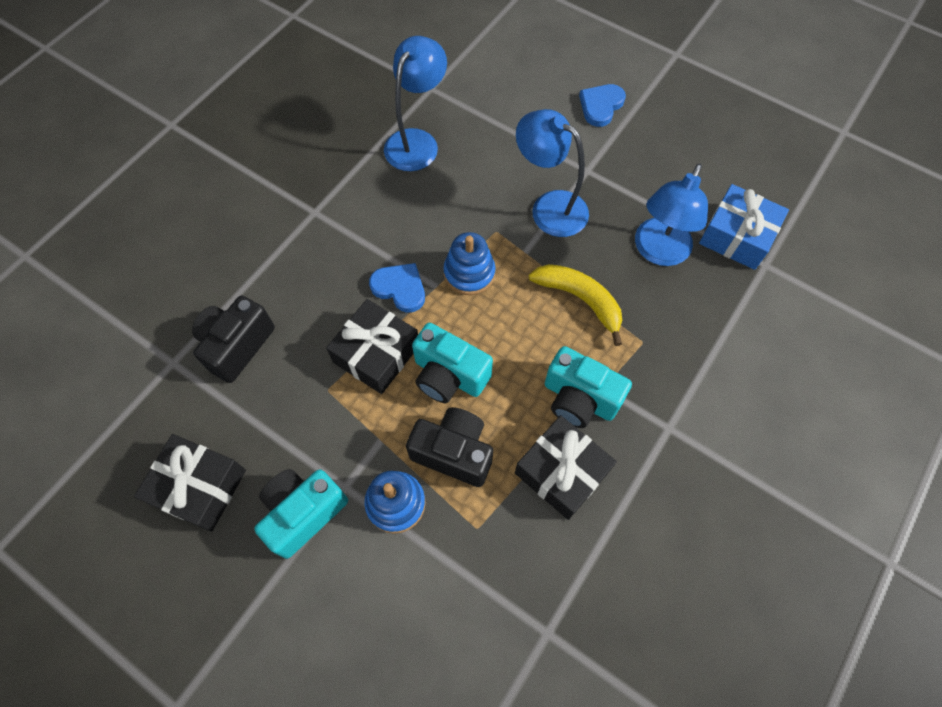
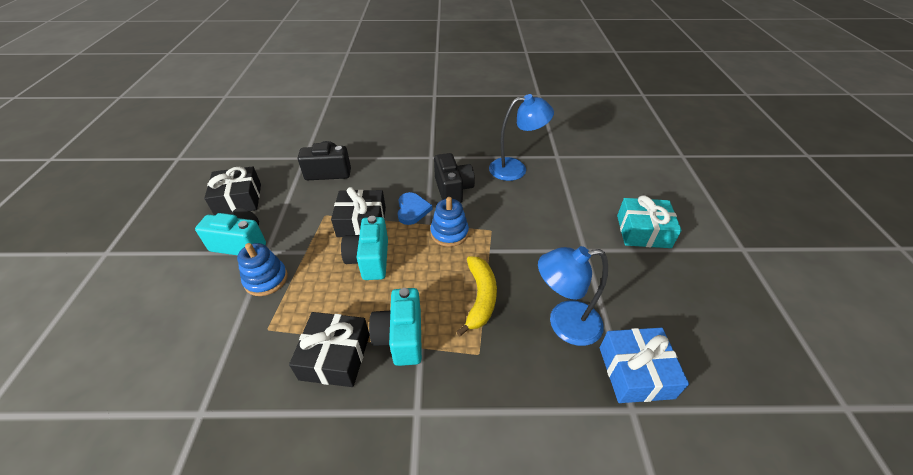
camera: 55 degrees right, 20 degrees down
black camera [406,407,493,487] -> black camera moved to [434,153,475,203]
blue lamp [516,109,589,237] -> none
blue heart [579,84,626,127] -> turquoise gift [617,195,682,248]

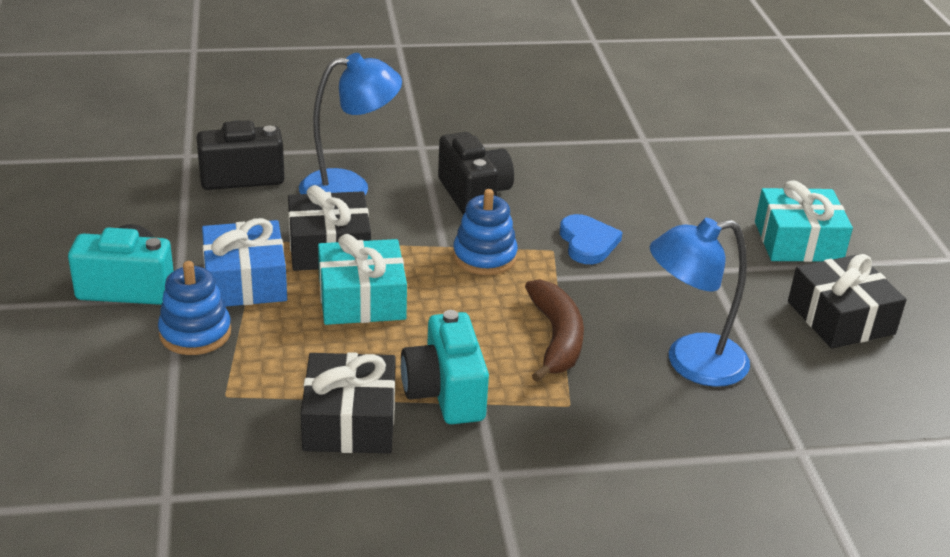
camera: 10 degrees left, 10 degrees down
black gift [204,166,261,215] -> black gift moved to [788,254,906,349]
turquoise camera [341,216,388,280] -> turquoise gift [318,234,407,325]
blue heart [398,192,432,225] -> blue heart moved to [560,214,622,264]
yellow banana [456,256,497,336] -> brown banana [525,279,584,382]
blue lamp [489,94,554,181] -> blue lamp moved to [299,53,402,196]
blue gift [600,328,689,403] -> blue gift moved to [202,218,287,307]

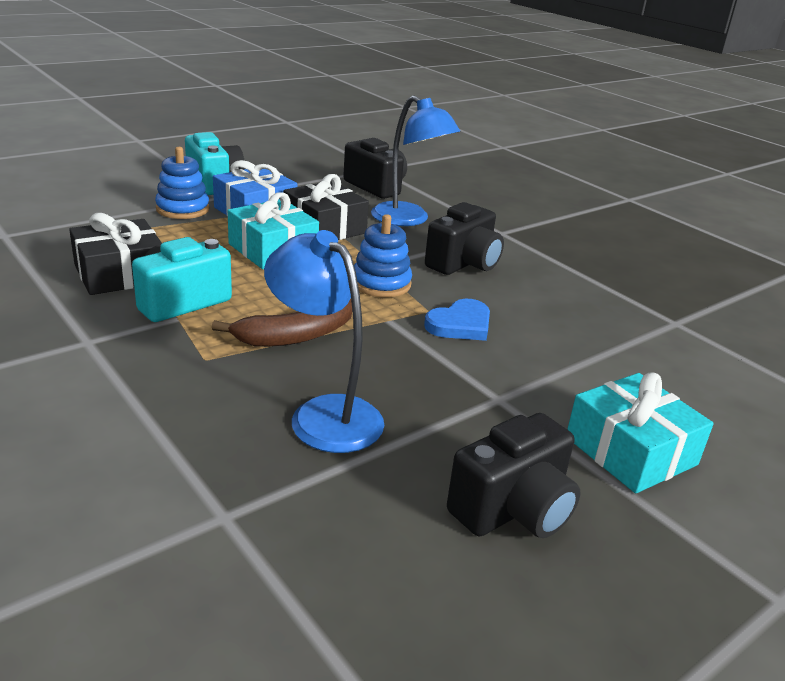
camera: 60 degrees right, 5 degrees down
black gift [788,254,906,349] -> black camera [447,413,581,538]

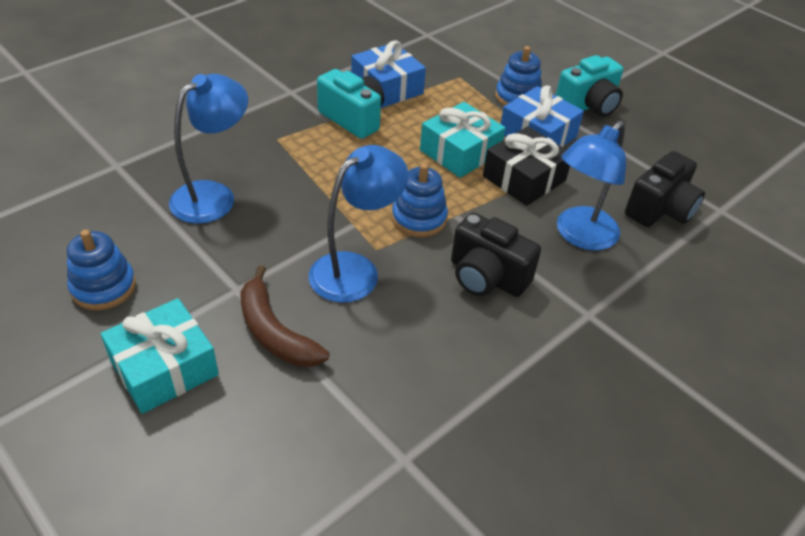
camera: 85 degrees right, 15 degrees up
black gift [69,213,162,295] -> blue gift [351,40,426,108]
brown banana [212,299,352,347] -> brown banana moved to [240,265,330,367]
blue heart [424,299,490,341] -> blue lamp [309,145,408,303]
black camera [447,413,581,538] -> blue stacking toy [67,230,136,310]

